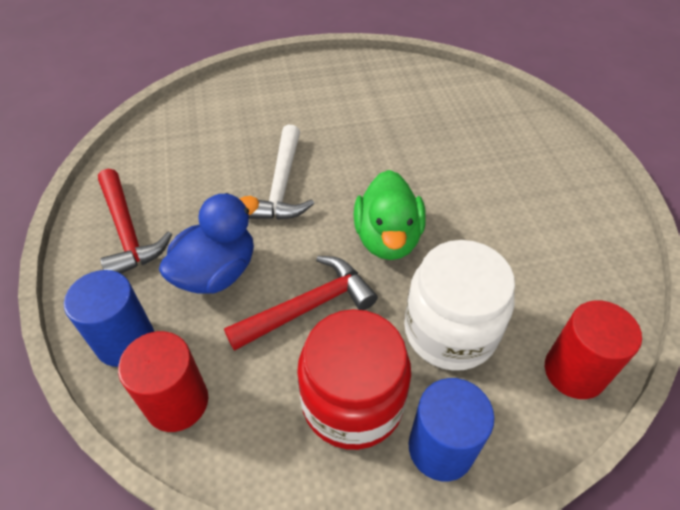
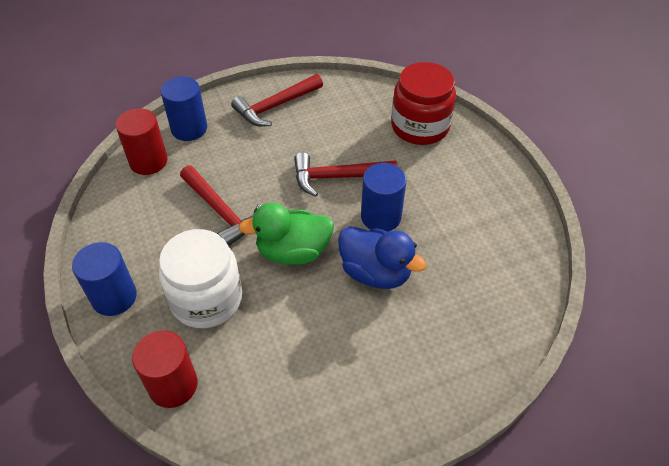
camera: 80 degrees right, 0 degrees up
blue duck [159,193,259,294] -> blue duck moved to [338,226,426,289]
white hammer [249,125,314,220] -> red hammer [294,152,397,197]
red jar [297,309,411,450] -> red jar moved to [391,62,456,145]
none -> blue cylinder [361,163,406,232]

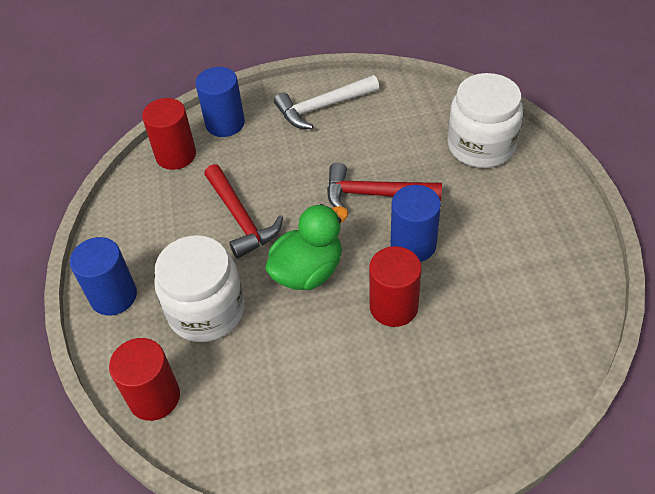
camera: 15 degrees right, 0 degrees up
red hammer [231,74,323,127] -> white hammer [274,75,379,129]
green duck [238,203,334,265] -> green duck turned 135 degrees clockwise [265,204,348,290]
blue duck [338,226,426,289] -> red cylinder [369,246,422,327]
red jar [391,62,456,145] -> white jar [447,73,523,168]

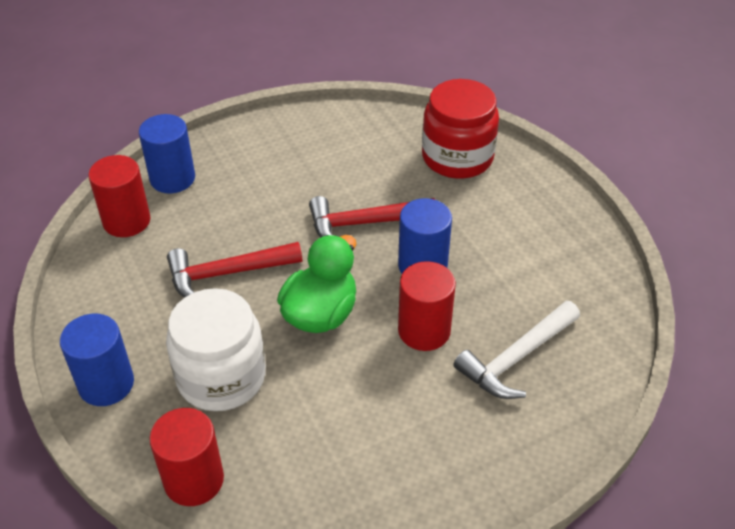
camera: 20 degrees left, 5 degrees down
red hammer [204,164,283,259] -> red hammer turned 120 degrees clockwise [167,242,302,297]
white hammer [274,75,379,129] -> white hammer moved to [453,301,580,399]
white jar [447,73,523,168] -> red jar [422,79,499,179]

